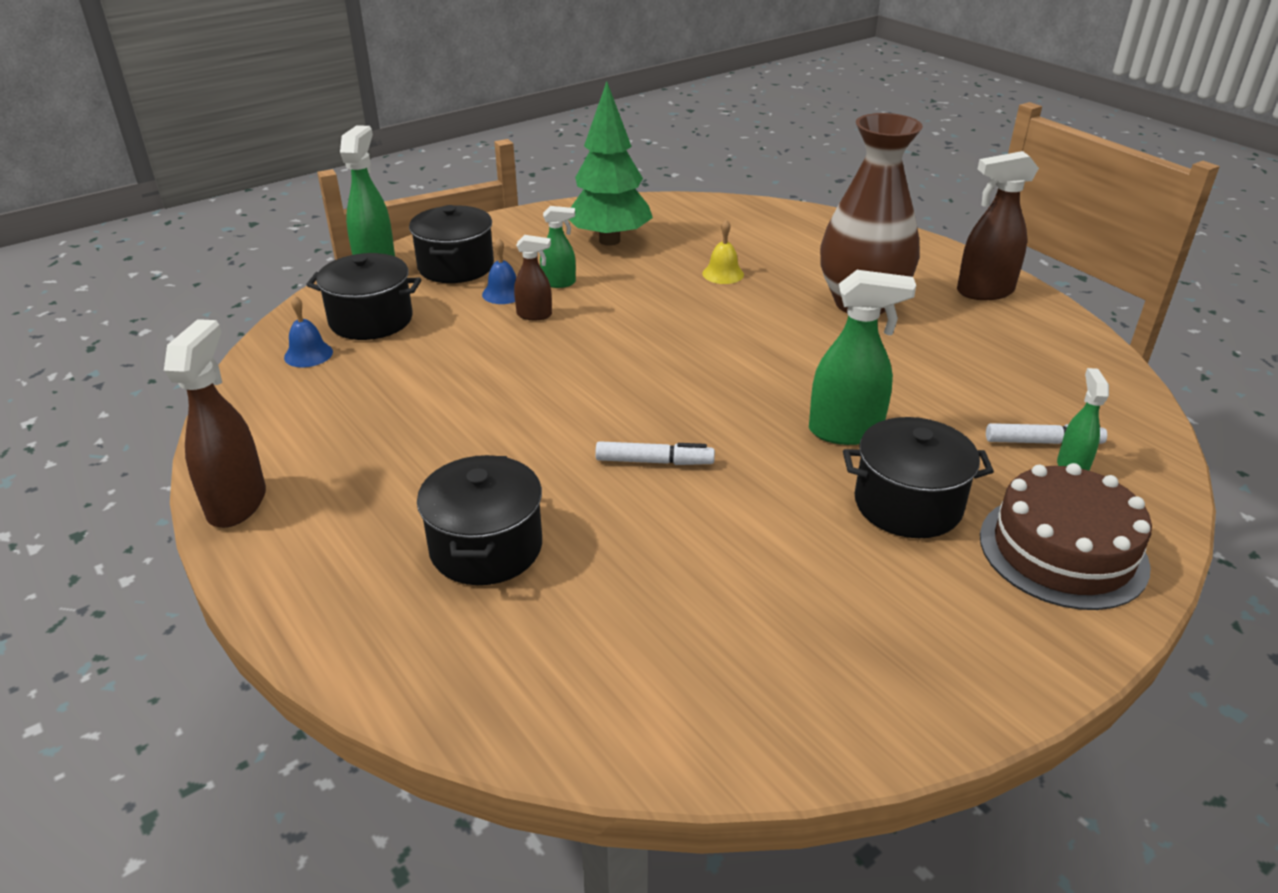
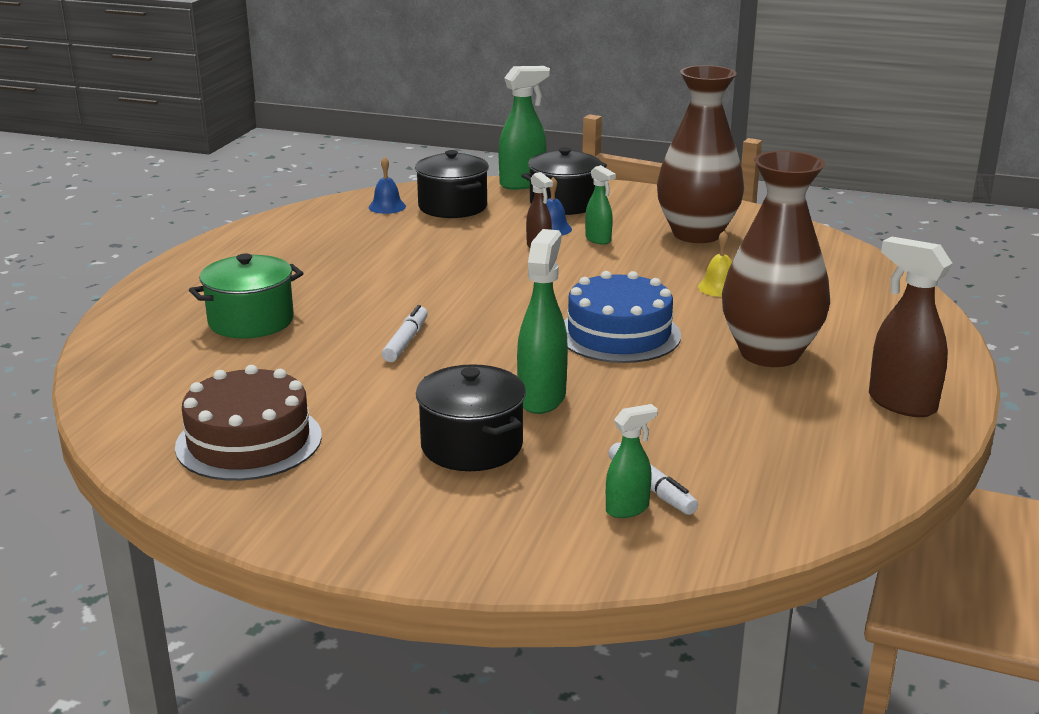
camera: 55 degrees right, 10 degrees down
brown spray bottle [164,319,266,528] -> none
black pot [417,455,542,585] -> green pot [189,254,303,338]
green tree [569,81,653,246] -> brown vase [657,65,744,243]
white marker [595,441,715,465] -> white marker turned 135 degrees counterclockwise [382,305,428,362]
green spray bottle [809,270,916,445] -> green spray bottle turned 135 degrees counterclockwise [517,229,568,414]
brown cake [980,463,1152,610] -> brown cake moved to [175,365,322,481]
none -> blue cake [564,271,681,363]

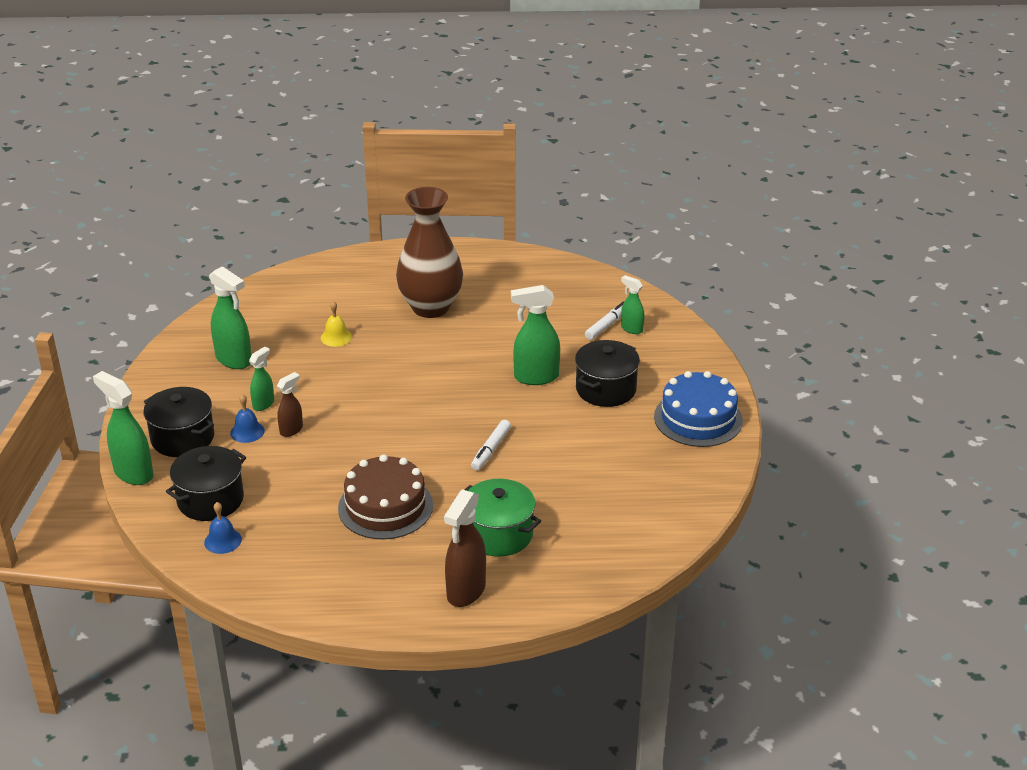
camera: 110 degrees left, 10 degrees up
brown cake [175,365,322,481] -> brown cake moved to [338,454,433,539]
white marker [382,305,428,362] -> white marker turned 60 degrees counterclockwise [471,420,511,470]
blue cake [564,271,681,363] -> blue cake moved to [654,371,743,447]
brown vase [657,65,744,243] -> green spray bottle [209,266,251,369]
brown spray bottle [869,236,952,417] -> brown spray bottle moved to [444,489,486,607]

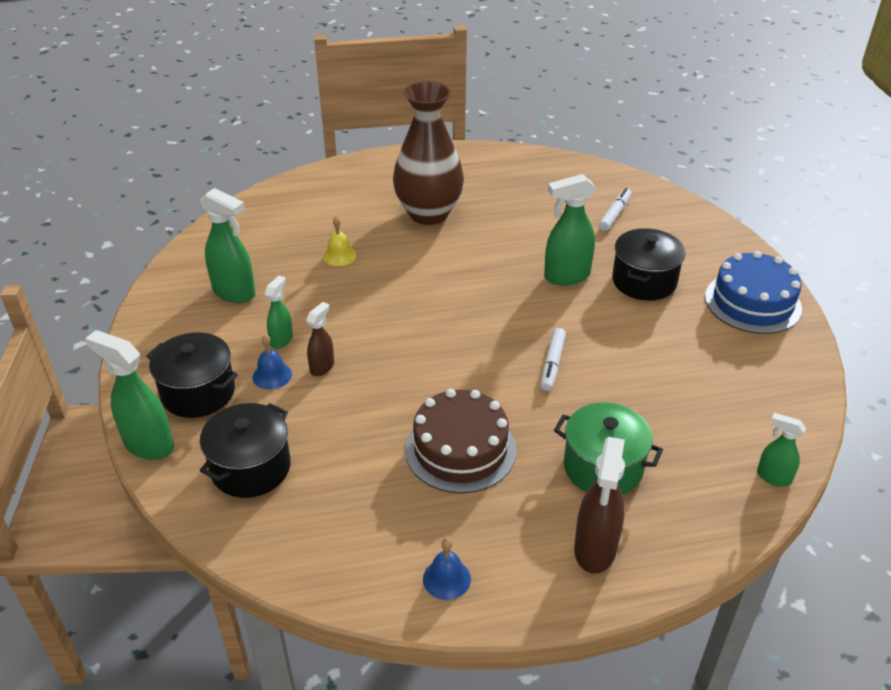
camera: 10 degrees left, 5 degrees up
blue bell [204,502,242,554] -> blue bell moved to [423,538,471,600]
green spray bottle [621,275,644,334] -> green spray bottle moved to [757,413,806,486]

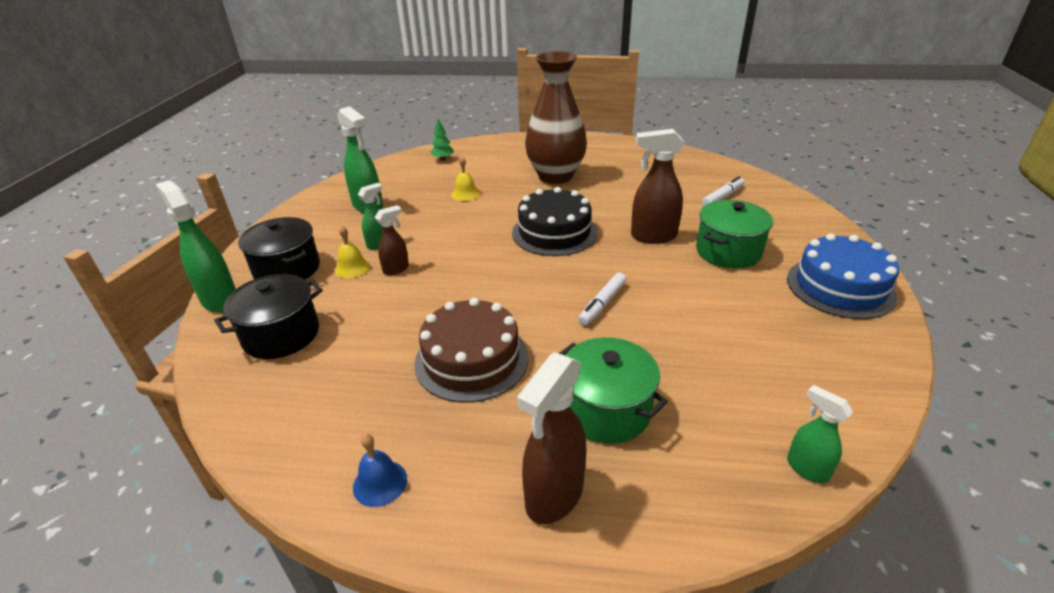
camera: 20 degrees right, 5 degrees down
blue bell [253,335,292,390] -> yellow bell [335,225,370,278]
green spray bottle [544,174,596,285] -> brown spray bottle [631,129,684,244]
black pot [612,228,686,301] -> green pot [696,200,773,268]
none -> green tree [430,119,453,161]
none -> black cake [512,187,597,256]

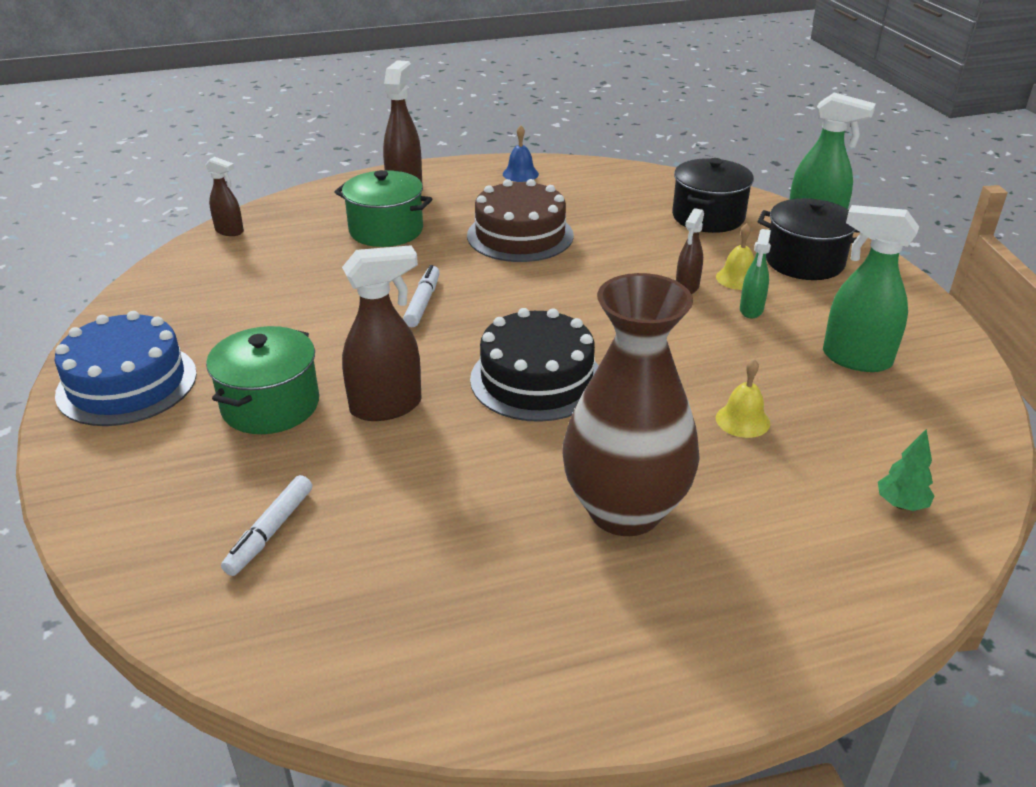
camera: 155 degrees right, 0 degrees up
green spray bottle [787,385,853,483] -> brown spray bottle [205,157,244,236]

